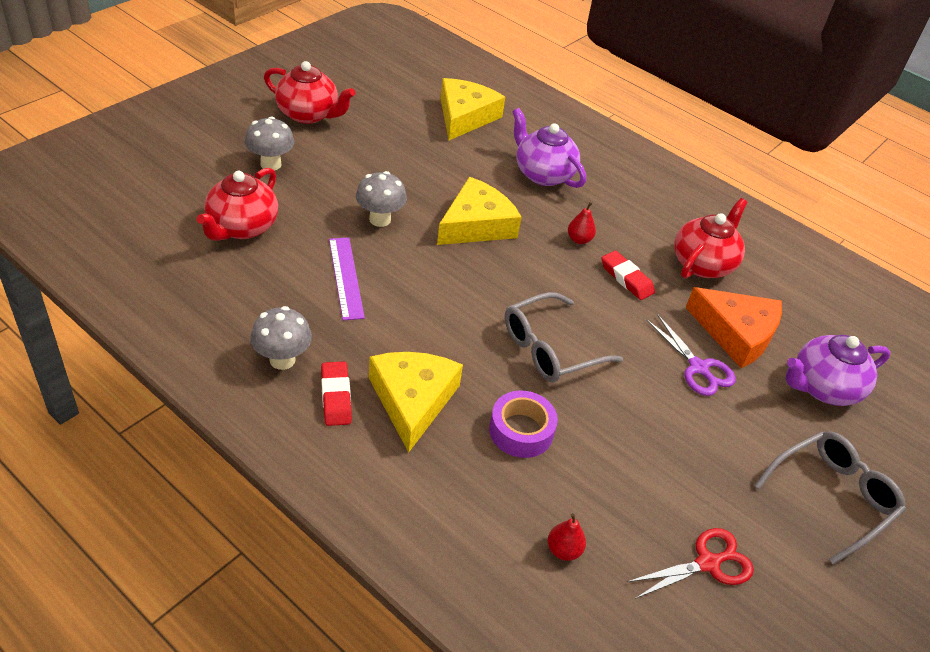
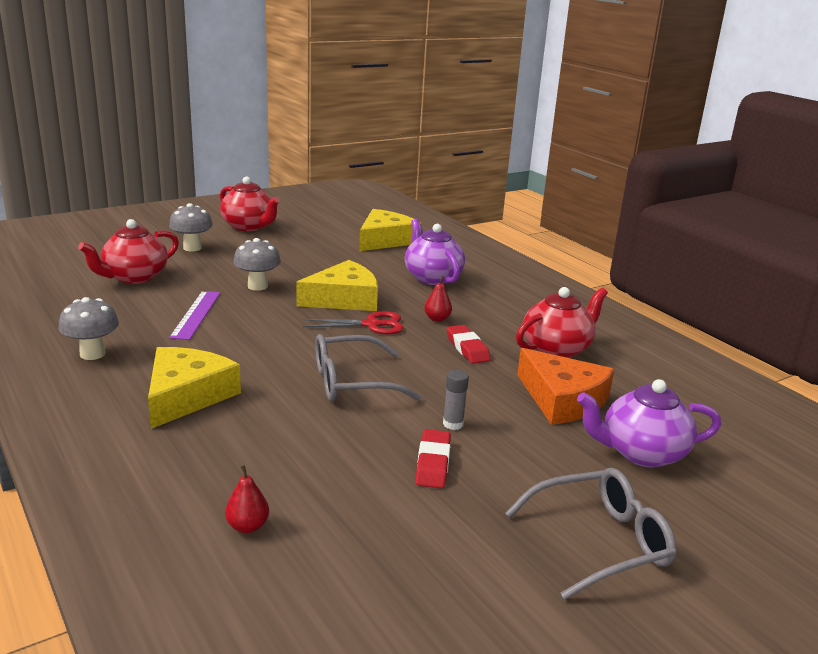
camera: 20 degrees right, 20 degrees down
red eraser [321,362,352,426] -> red eraser moved to [415,429,451,488]
purple tape [489,390,558,458] -> none
red scissors [627,528,754,599] -> red scissors moved to [303,311,404,334]
purple scissors [646,314,735,396] -> none
none -> grey glue stick [443,370,469,430]

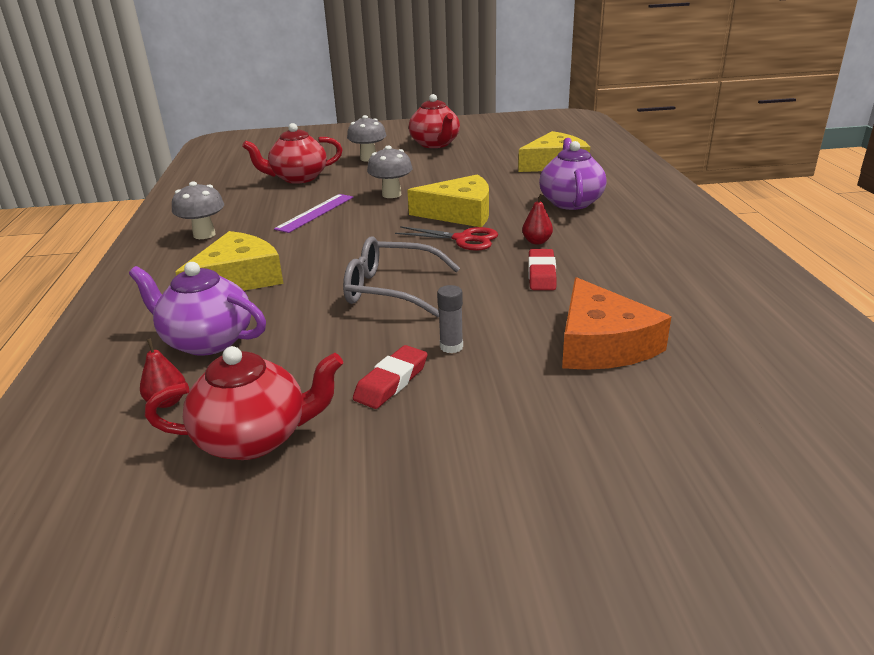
camera: 30 degrees right, 5 degrees up
grey glasses [505,468,676,600] -> none
red teapot [516,287,608,358] -> red teapot moved to [145,346,343,460]
purple teapot [577,379,721,468] -> purple teapot moved to [129,262,266,356]

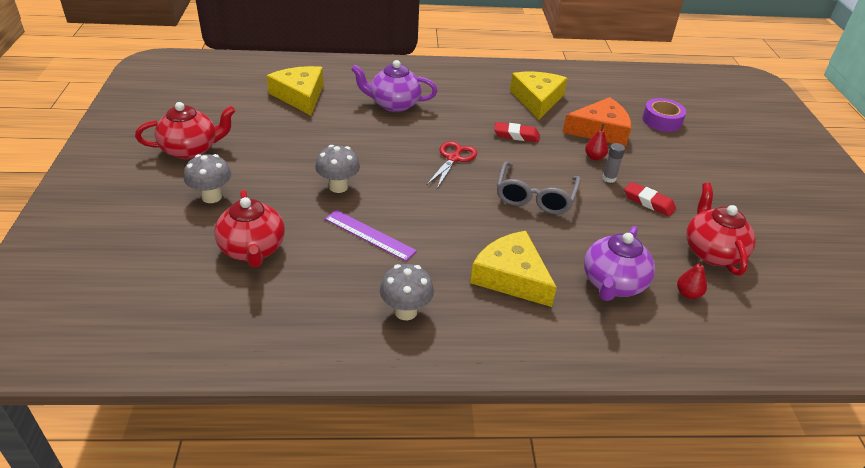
camera: 90 degrees left, 10 degrees up
yellow cheese [407,174,489,227] -> yellow cheese moved to [510,72,567,120]
red pear [522,193,553,245] -> red pear moved to [585,124,608,160]
none -> purple tape [642,98,686,132]

